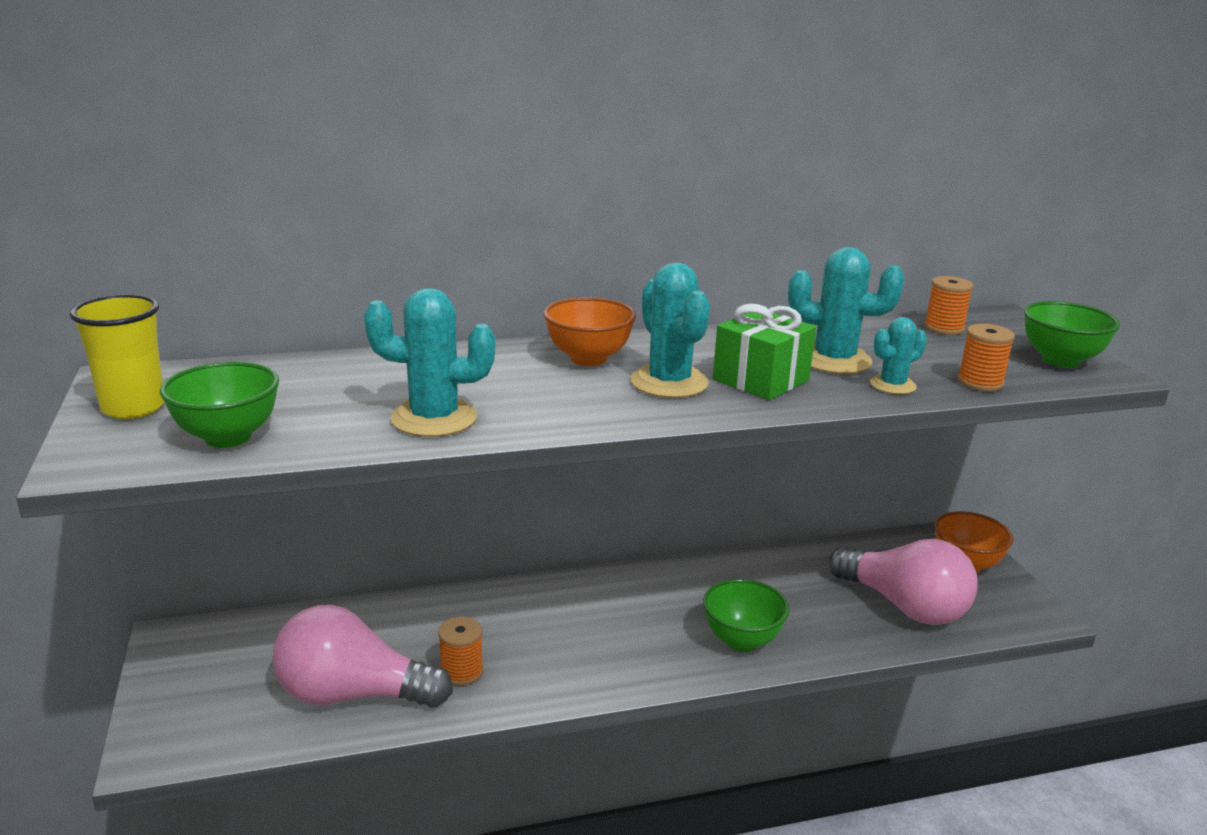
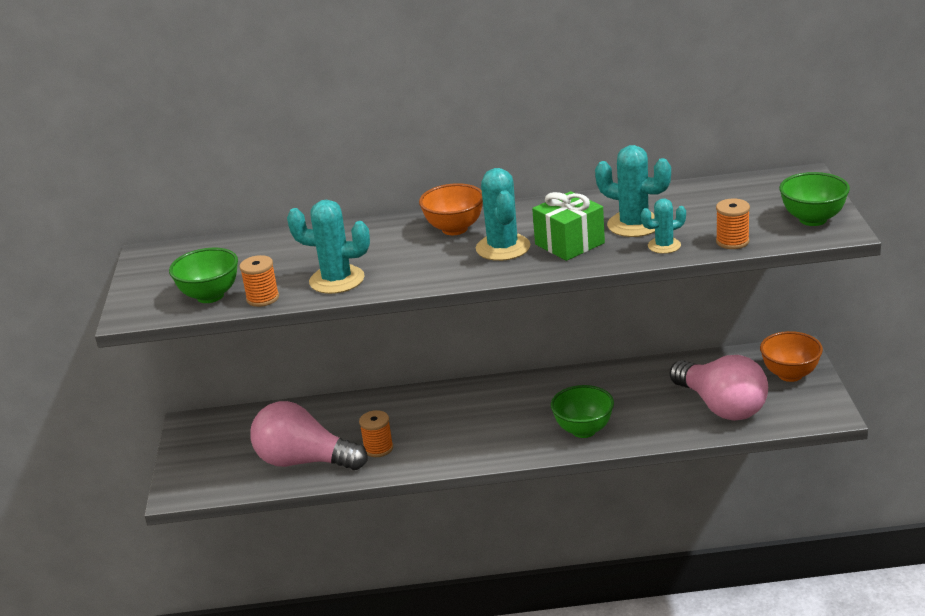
camera: 15 degrees right, 5 degrees up
yellow cup [70,294,164,419] -> none
orange spool [924,276,974,335] -> orange spool moved to [239,255,279,307]

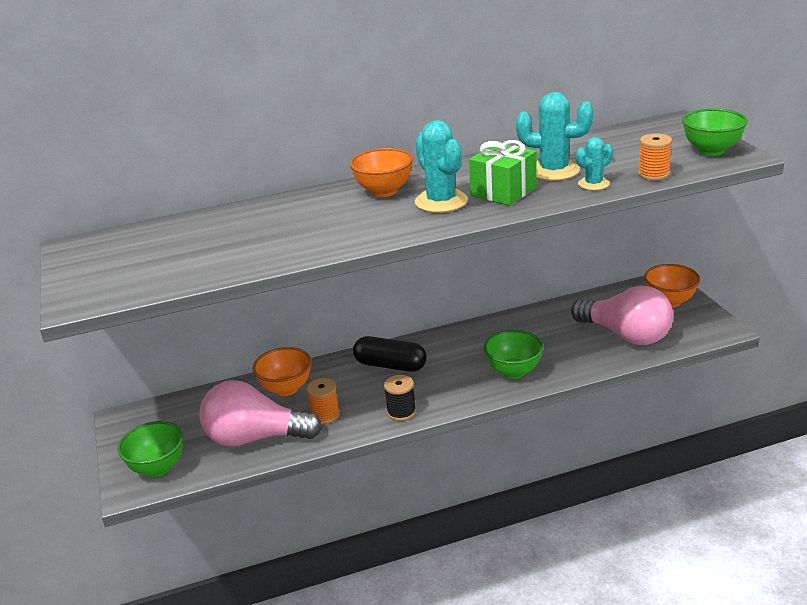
camera: 15 degrees left, 0 degrees up
green bowl [169,248,238,303] -> green bowl moved to [118,421,184,477]
orange spool [239,255,279,307] -> none
turquoise cactus [287,200,370,294] -> none
none -> orange bowl [253,347,311,396]
none -> black capsule [353,336,427,372]
none -> black spool [384,375,416,421]

